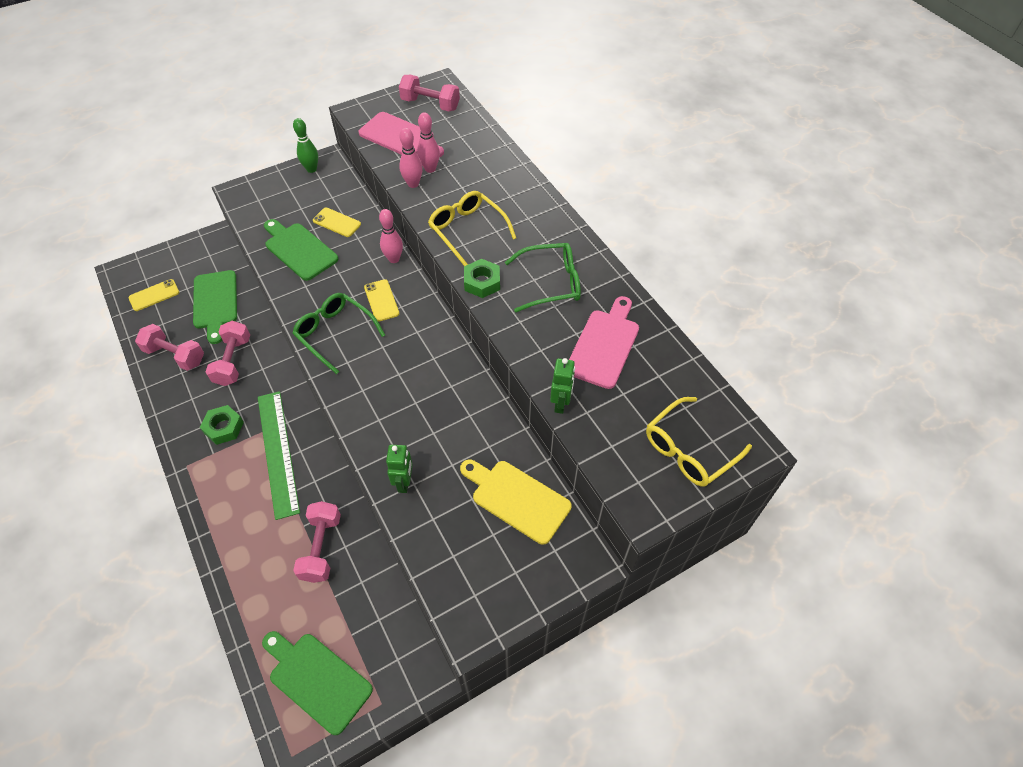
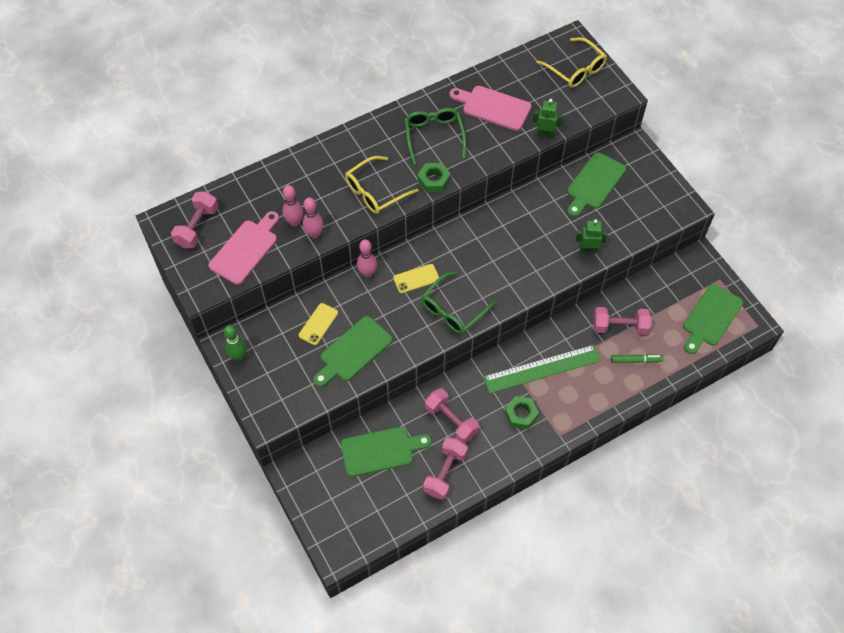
camera: 90 degrees left, 5 degrees up
yellow phone [128,279,179,311] -> none
pink dumbbell [206,321,250,386] -> pink dumbbell turned 45 degrees clockwise [425,388,479,443]
yellow cutting board [460,459,572,545] -> green cutting board [567,152,626,217]
none -> green marker [611,354,663,363]

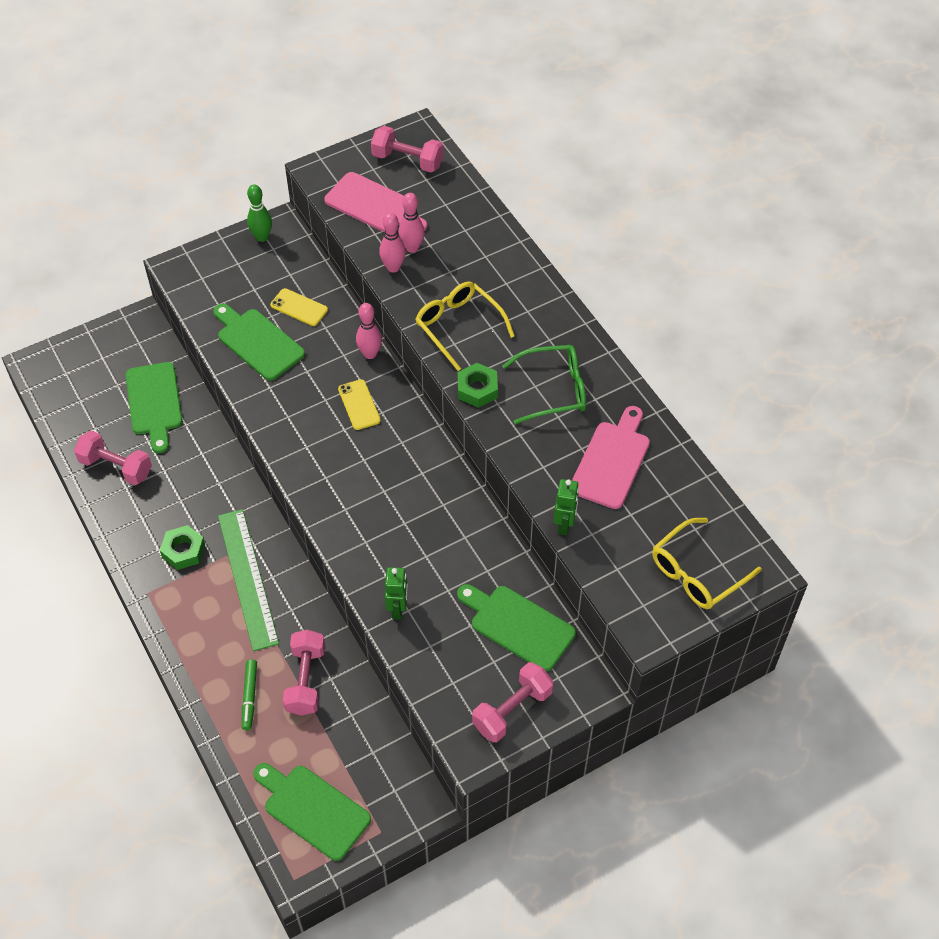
camera: 90 degrees right, 5 degrees down
green glasses [421,271,496,334] -> none
pink dumbbell [425,388,479,443] -> pink dumbbell moved to [472,662,554,742]

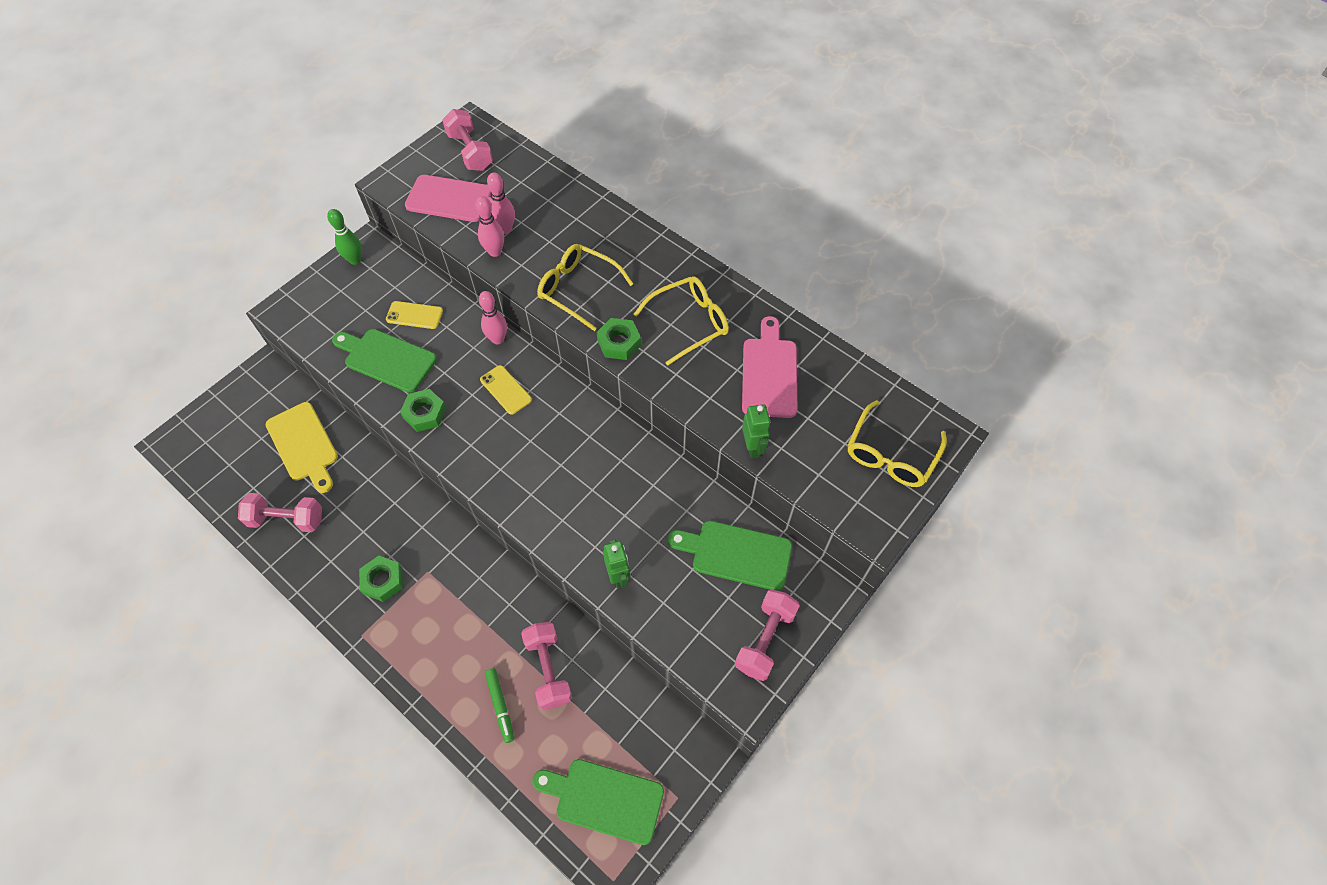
camera: 20 degrees left, 5 degrees up
green cutting board [126,362,182,453] -> yellow cutting board [265,402,338,493]
green ruler [218,509,279,651] -> none
pink dumbbell [371,126,444,172] -> pink dumbbell turned 60 degrees clockwise [442,109,493,171]
green glasses [502,345,586,424] -> yellow glasses [634,276,729,366]
none -> green nut [400,389,446,432]

